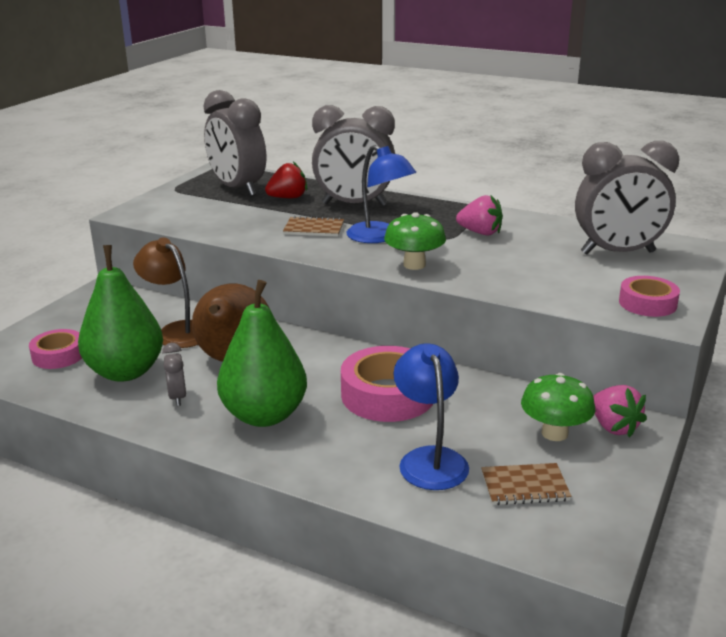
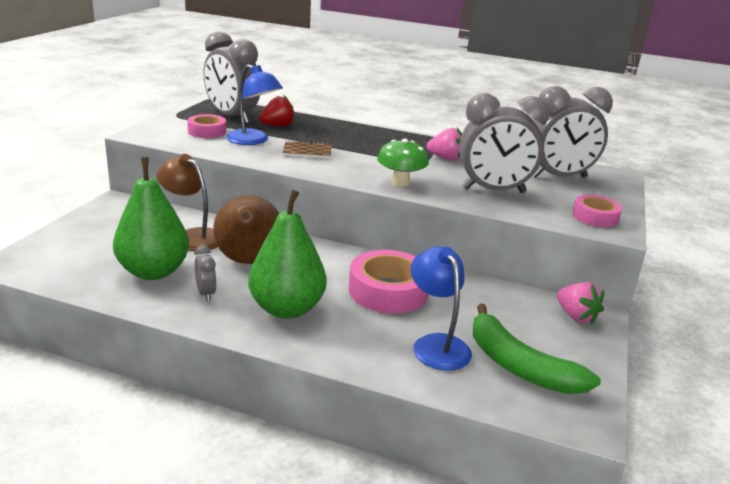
camera: 10 degrees left, 0 degrees up
pink tape [29,329,82,369] -> pink tape moved to [187,114,226,138]
grey clock [312,105,395,206] -> grey clock moved to [459,93,549,193]
blue lamp [346,145,416,243] -> blue lamp moved to [226,64,283,145]
brown notebook [481,463,572,505] -> green banana [473,303,601,394]
green mushroom [521,373,595,441] -> none

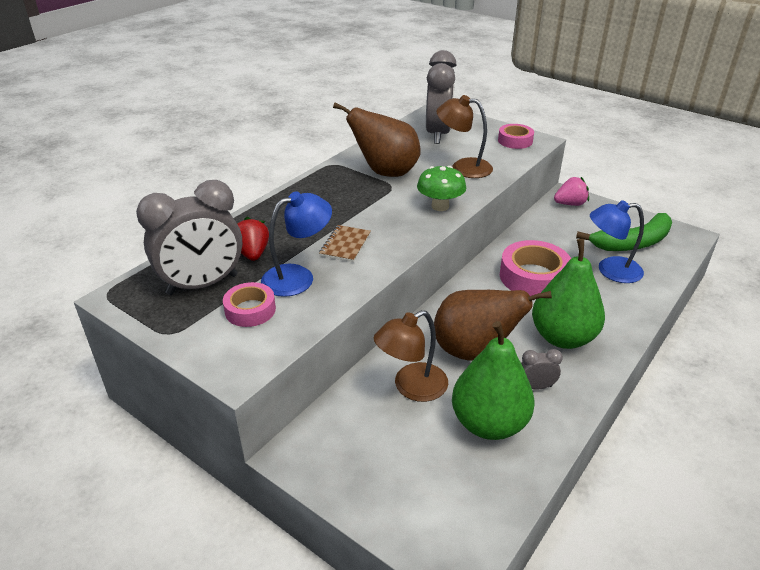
camera: 70 degrees left, 10 degrees up
pink strawberry [427,128,462,161] -> brown pear [333,103,420,177]
grey clock [459,93,549,193] -> brown lamp [437,95,493,178]

